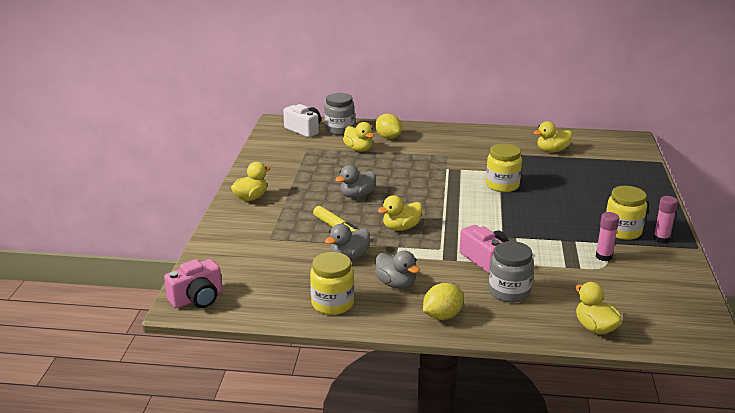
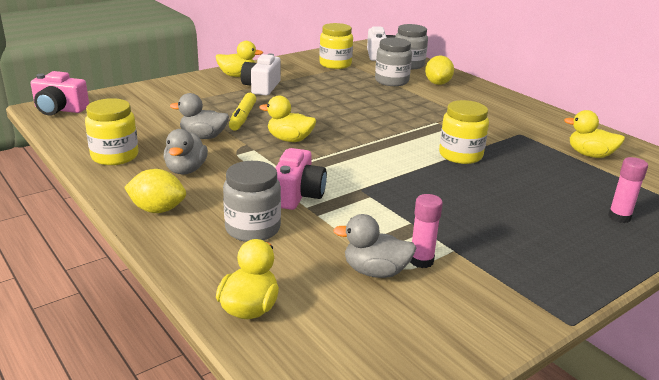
camera: 45 degrees right, 0 degrees up
grey duck [335,165,376,198] -> grey duck moved to [333,214,417,278]
yellow duck [343,122,374,152] -> grey jar [375,38,412,86]
yellow jar [606,186,647,240] -> yellow jar moved to [319,23,353,69]
pink glue stick [653,196,678,244] -> pink glue stick moved to [608,157,648,223]
none -> white camera [241,54,281,95]

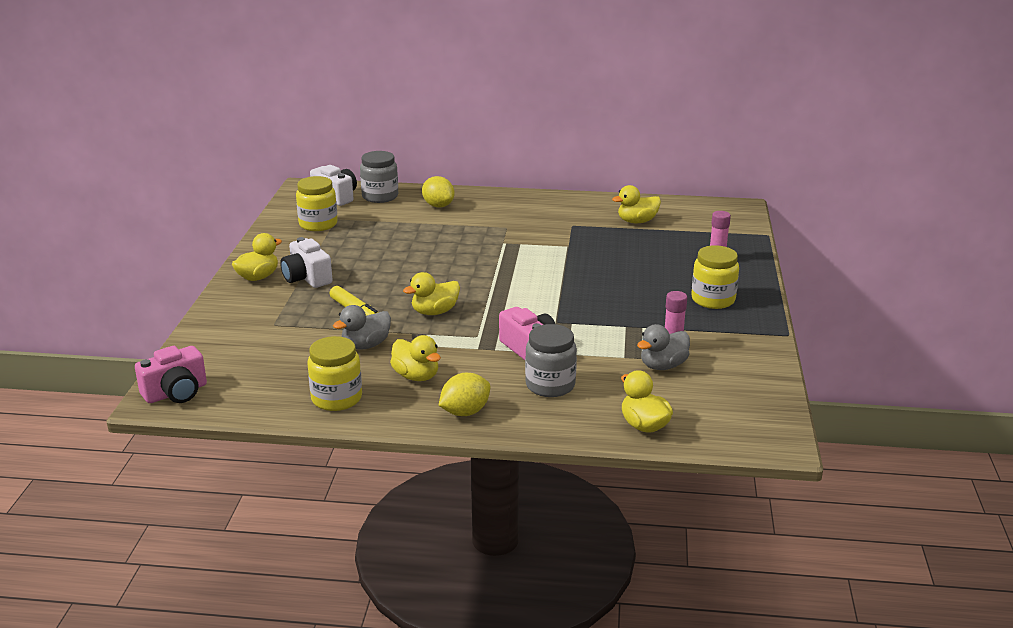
camera: 45 degrees left, 0 degrees up
grey duck [164,129,208,174] -> yellow duck [390,335,441,381]
grey jar [375,38,412,86] -> none
yellow jar [439,100,489,164] -> yellow jar moved to [691,245,739,309]

